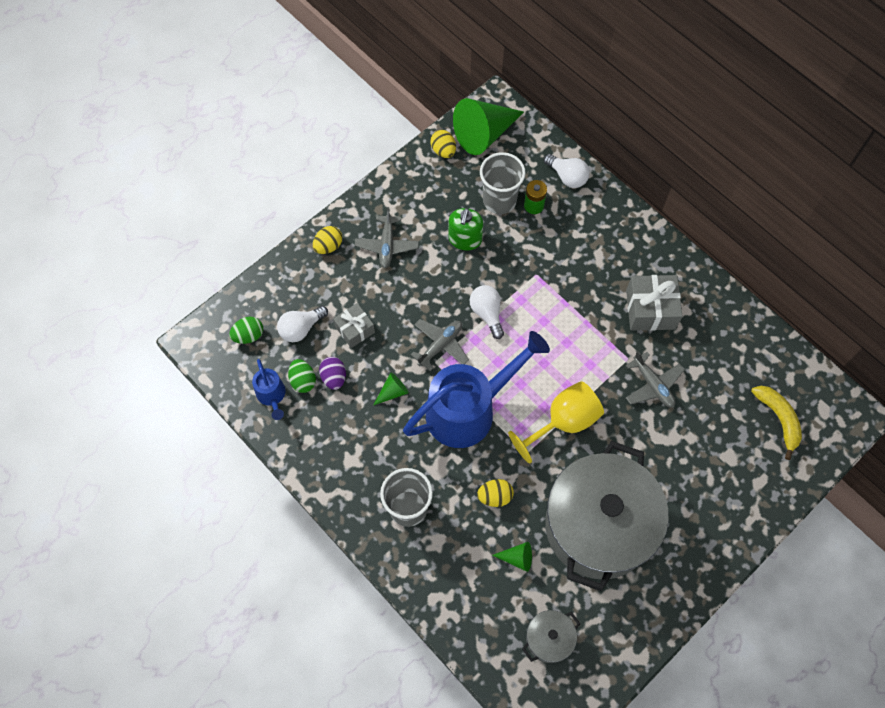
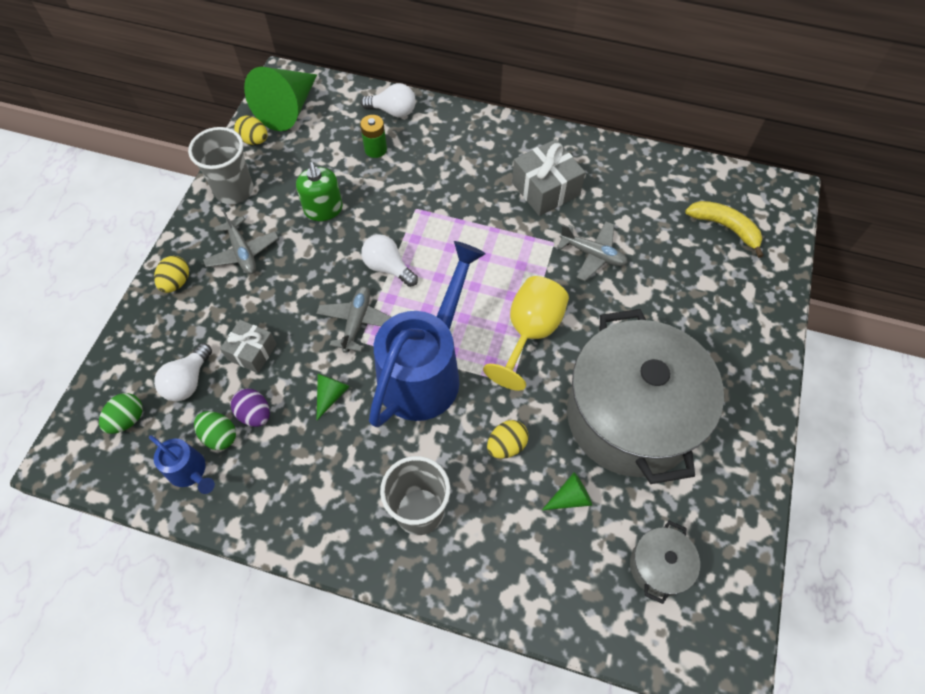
camera: 30 degrees left, 5 degrees down
grey cup [480,152,526,214] -> grey cup moved to [188,127,253,204]

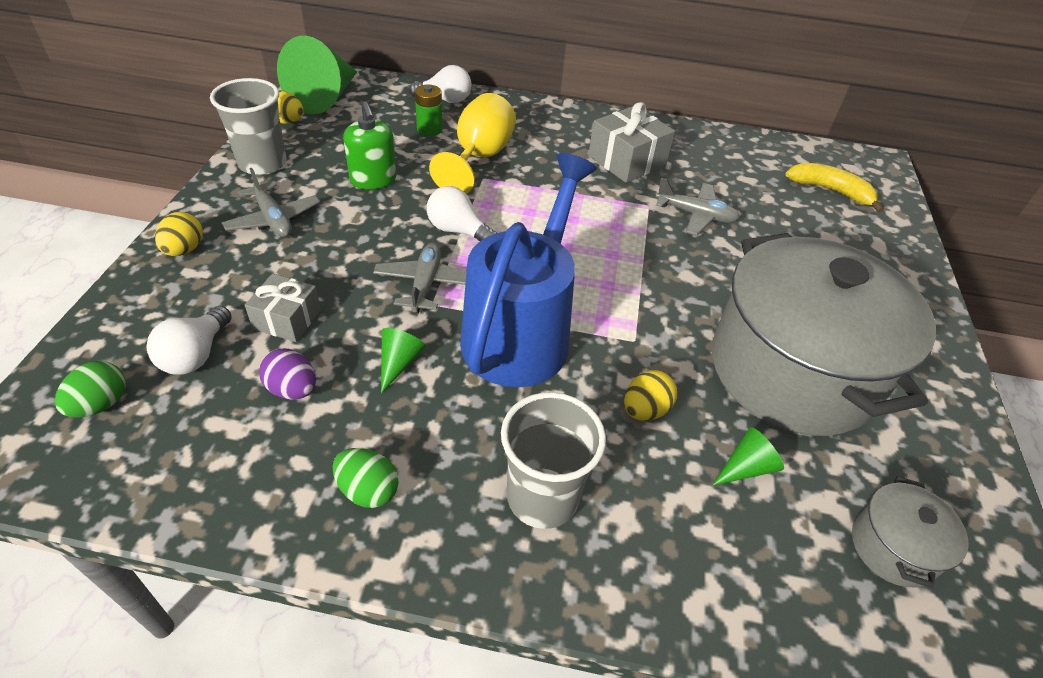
camera: 10 degrees left, 15 degrees down
blue watering can [149,435,215,494] -> none
green egg [194,411,236,450] -> green egg moved to [333,448,399,508]
yellow goblet [483,276,569,391] -> yellow goblet moved to [429,93,516,194]

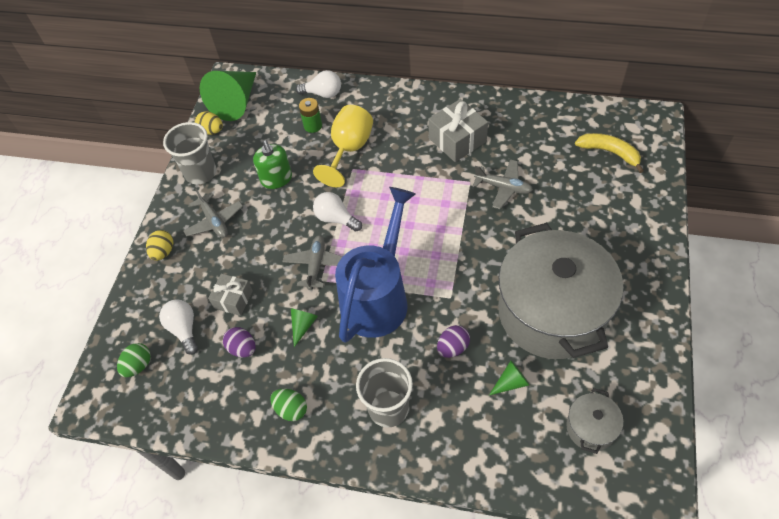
camera: 10 degrees right, 10 degrees up
white light bulb [147,306,232,375] -> white light bulb turned 135 degrees clockwise [159,299,198,355]
yellow egg [624,370,678,421] -> purple egg [437,325,470,358]

